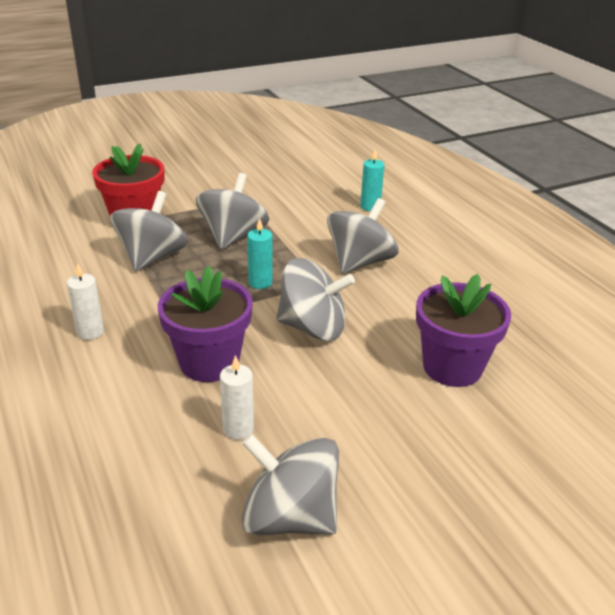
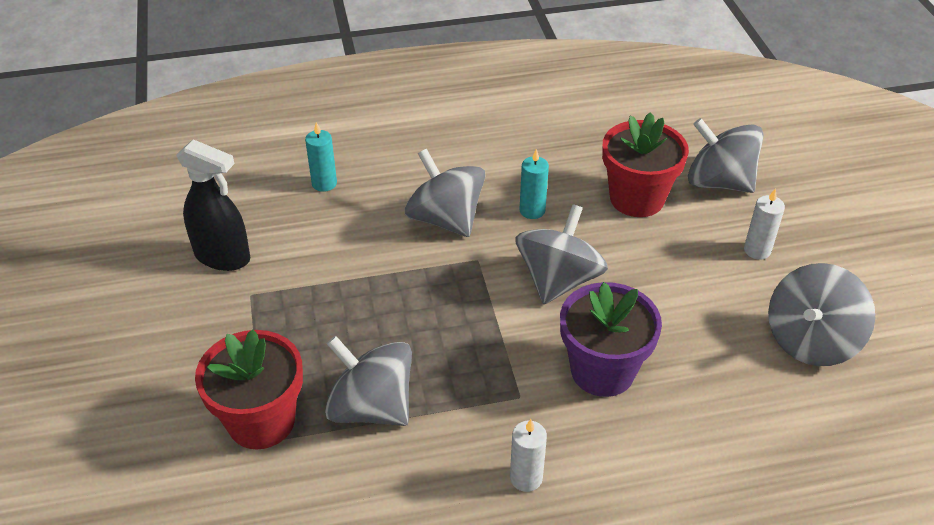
camera: 75 degrees left, 10 degrees up
grey spinning top [196,173,269,249] -> grey spinning top moved to [688,118,764,193]
white candle [220,355,254,440] -> white candle moved to [744,188,785,260]
turquoise candle [247,218,273,289] -> turquoise candle moved to [520,149,549,219]
purple flower pot [416,274,511,387] -> red flower pot [602,112,689,217]
none -> black spray bottle [176,139,250,271]

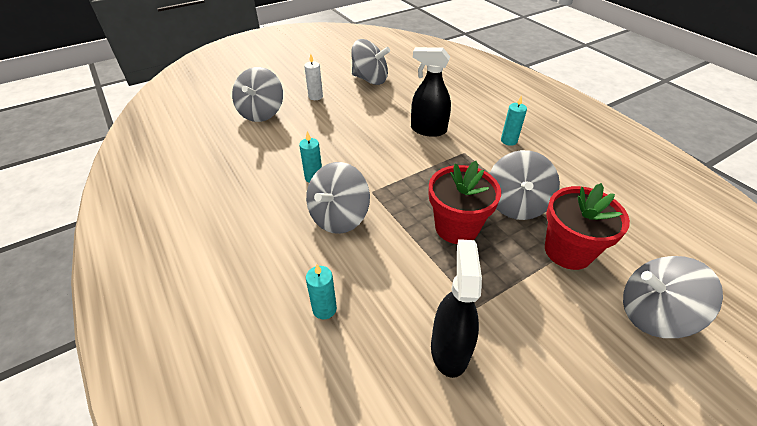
camera: 110 degrees left, 0 degrees up
white candle [510,419,547,492] -> turquoise candle [501,95,527,146]
grey spinning top [515,204,608,304] -> grey spinning top moved to [623,256,723,338]
purple flower pot [560,282,662,397] -> black spray bottle [411,47,451,137]
red flower pot [602,112,689,217] -> red flower pot moved to [429,161,501,244]

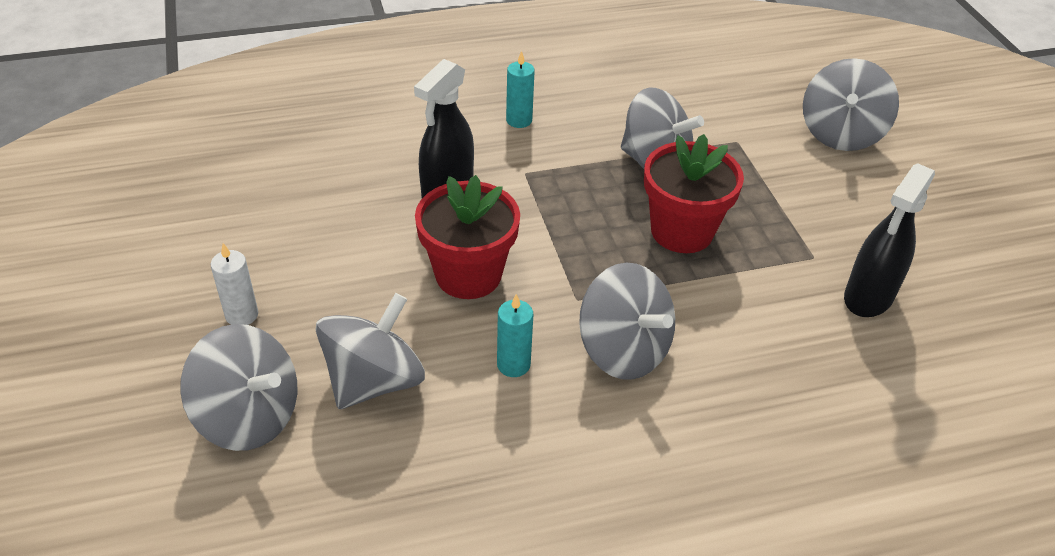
camera: 75 degrees left, 0 degrees up
turquoise candle [306,264,337,319] -> none
grey spinning top [351,39,390,85] -> grey spinning top moved to [316,293,425,409]
black spray bottle [431,239,482,378] -> black spray bottle turned 75 degrees counterclockwise [844,163,935,317]
red flower pot [545,183,630,270] -> red flower pot moved to [415,175,520,299]

